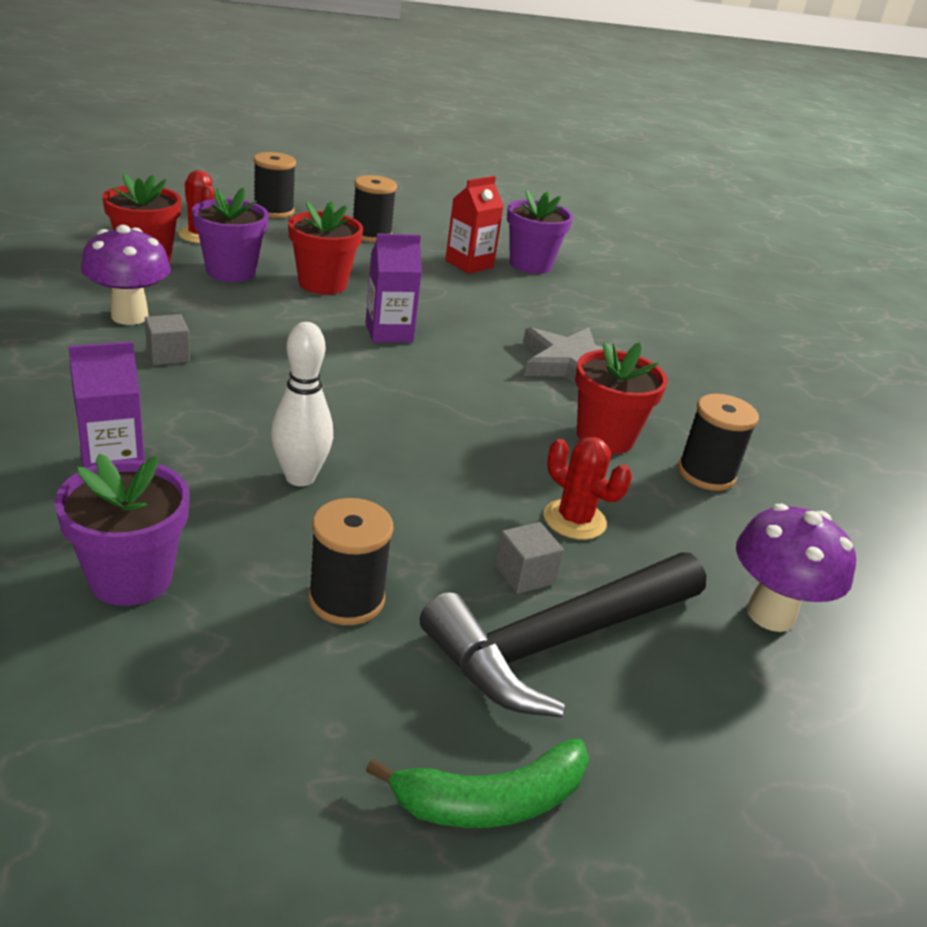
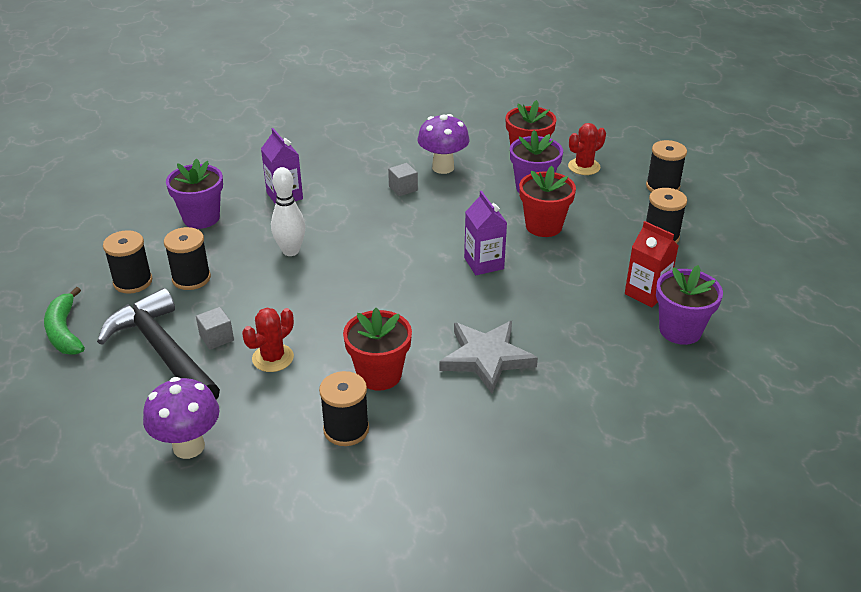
camera: 90 degrees right, 5 degrees up
none -> black spool [103,230,152,294]

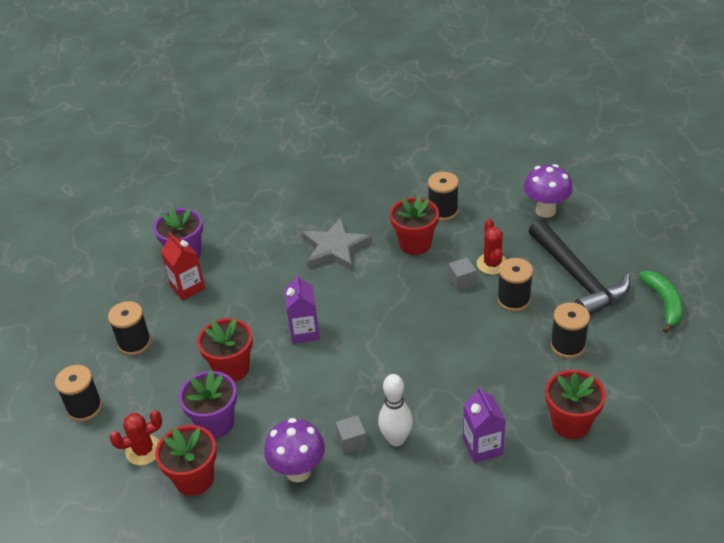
camera: 165 degrees left, 5 degrees up
black spool [103,230,152,294] -> black spool moved to [497,258,533,311]
purple flower pot [166,158,223,229] -> red flower pot [546,370,606,439]
grey cube [196,307,234,350] -> grey cube moved to [449,258,476,291]
red cactus [242,308,294,372] -> red cactus turned 60 degrees counterclockwise [477,219,507,275]
white bowling pin [271,167,306,256] -> white bowling pin moved to [378,374,413,446]

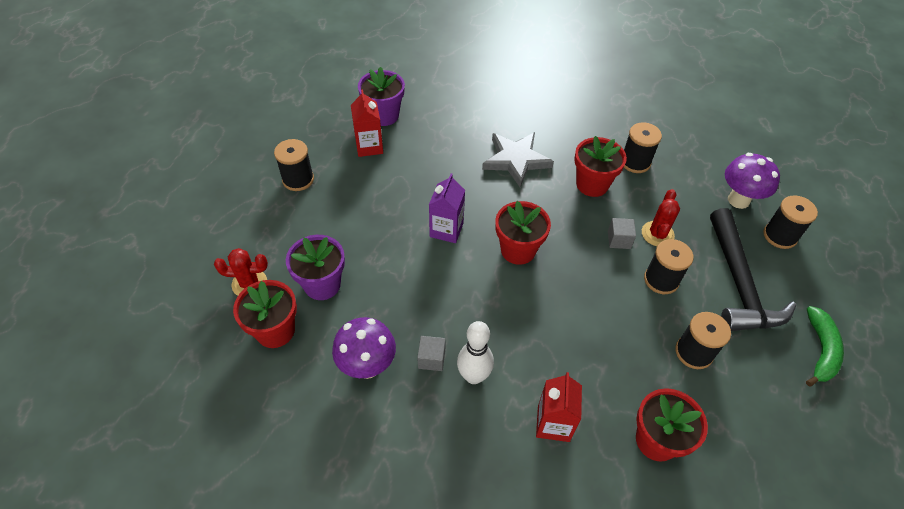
camera: 20 degrees right, 10 degrees up
black spool [55,365,102,422] -> black spool moved to [763,195,818,249]
red flower pot [197,318,253,382] -> red flower pot moved to [495,201,551,265]
purple carton [463,386,506,463] -> red carton [536,372,582,442]

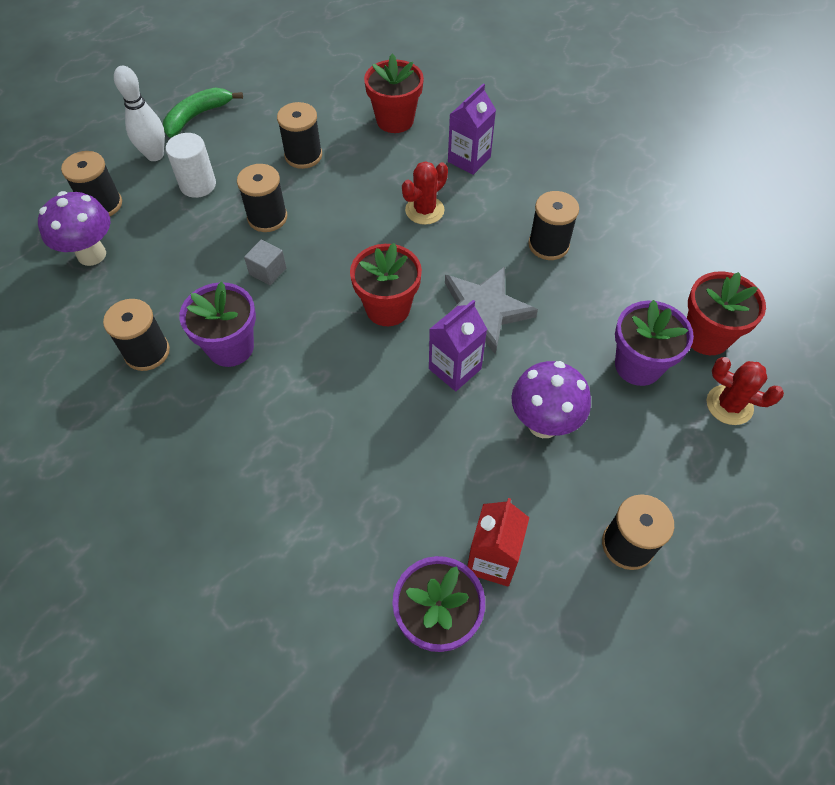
camera: 150 degrees left, 5 degrees up
purple mushroom [332,317,396,379] -> purple mushroom moved to [511,361,591,438]
grey cube [417,336,446,371] -> black spool [528,191,579,260]
white bowling pin [457,321,494,384] -> white bowling pin moved to [114,66,165,161]
grey star [482,132,554,188] -> grey star moved to [445,267,538,355]
red carton [536,372,582,442] -> purple carton [448,84,496,175]
red flower pot [574,136,627,197] -> purple flower pot [179,282,256,367]
red cactus [642,189,680,246] -> red cactus moved to [402,161,448,225]
black hammer [710,208,796,331] -> white cylinder [166,133,216,198]

